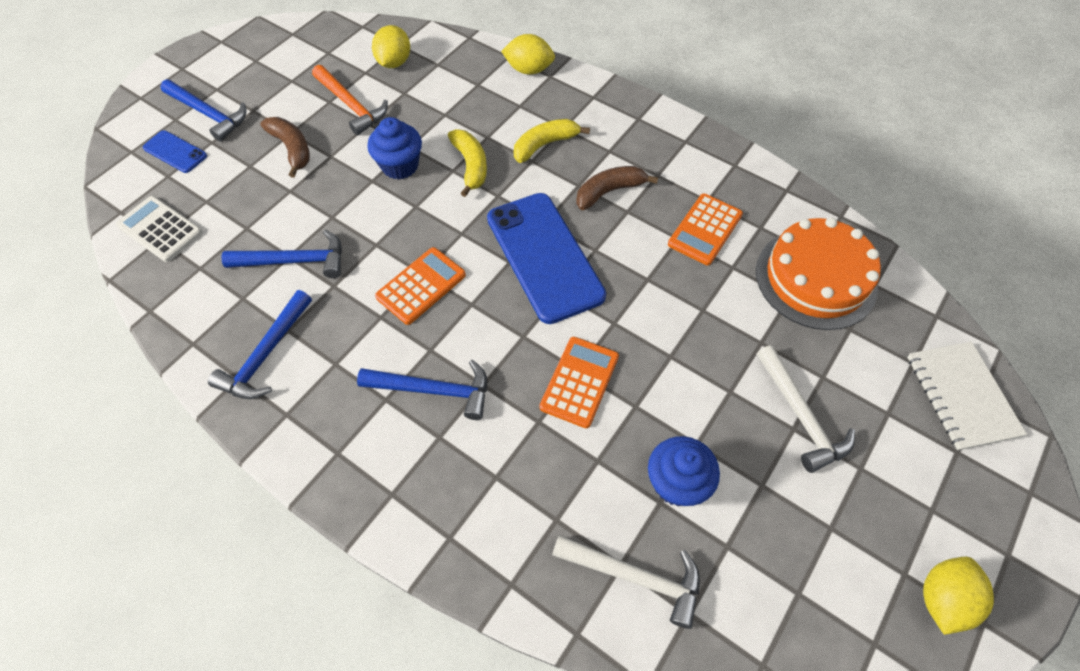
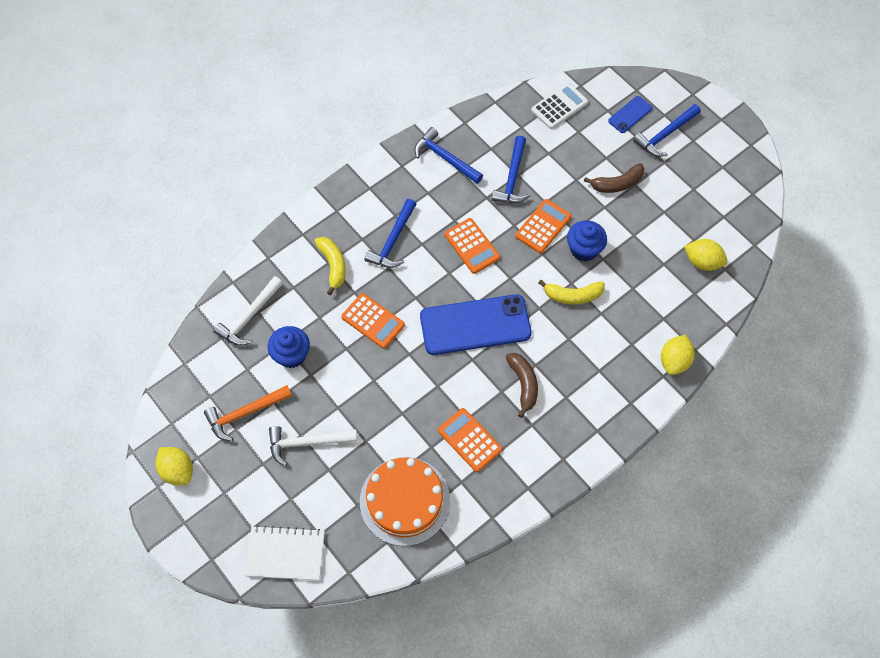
camera: 105 degrees right, 5 degrees up
orange hammer [312,65,388,135] -> orange hammer moved to [204,385,292,441]
yellow banana [514,119,590,163] -> yellow banana moved to [315,237,346,295]
none -> orange calculator [515,199,572,253]

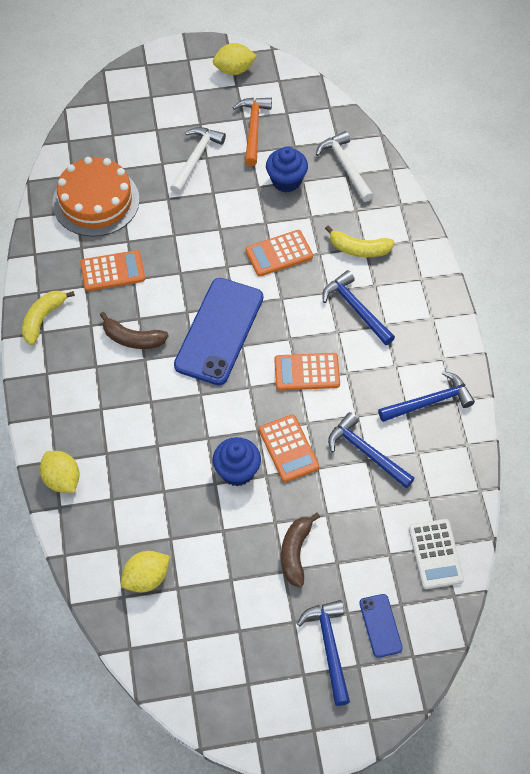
camera: 120 degrees right, 5 degrees down
white notebook [245,525,325,580] -> none
yellow banana [538,280,605,304] -> yellow banana moved to [22,291,75,345]

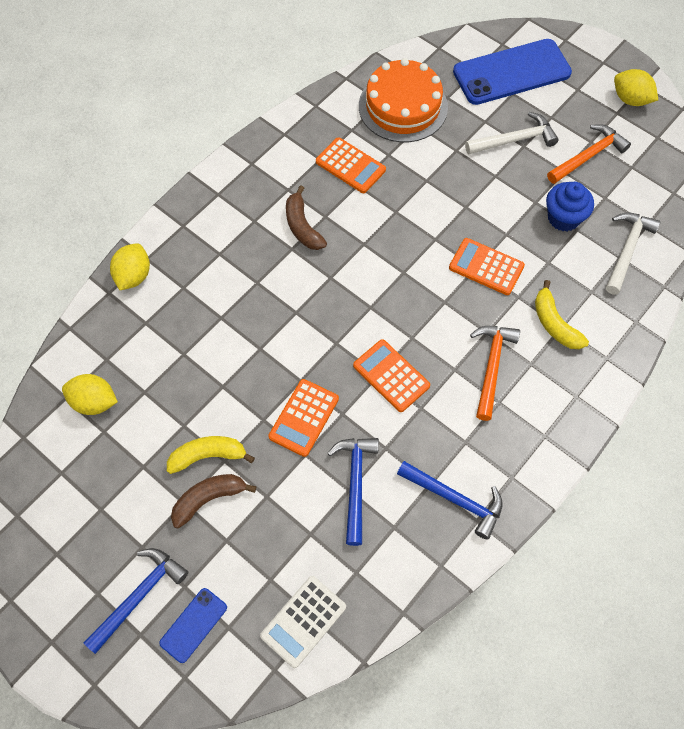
camera: 50 degrees right, 5 degrees up
yellow banana [22,291,75,345] -> yellow banana moved to [167,436,255,474]
blue phone [174,278,263,385] -> blue phone moved to [453,39,572,105]
blue cupcake [213,437,261,486] -> none
blue hammer [322,270,395,345] -> orange hammer [470,326,520,421]

